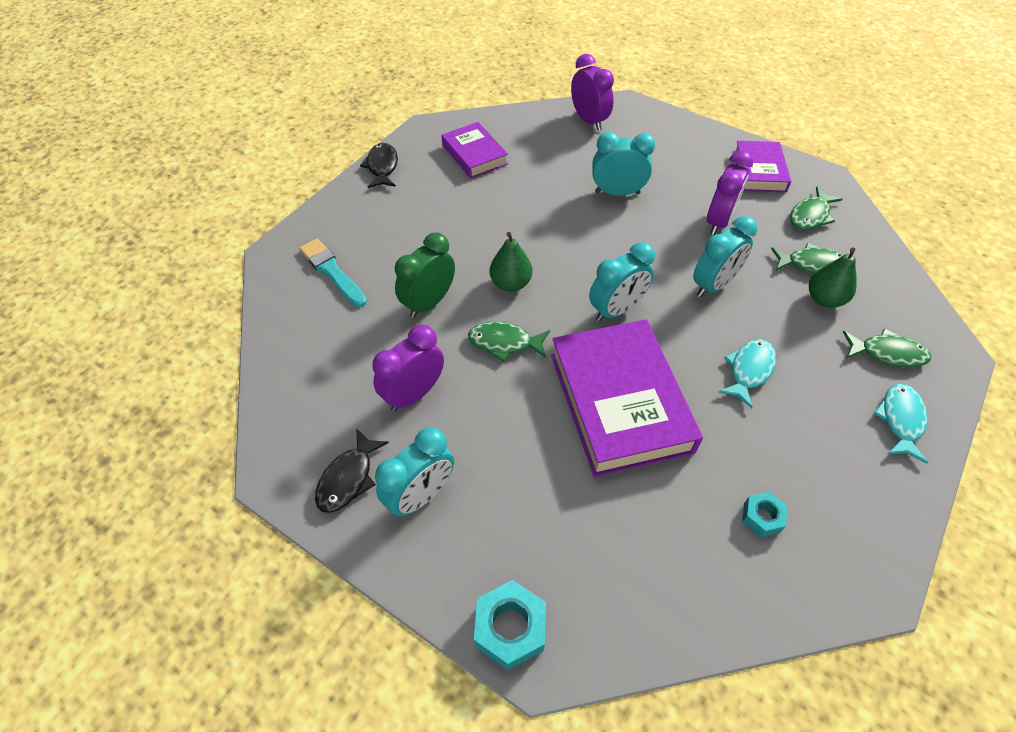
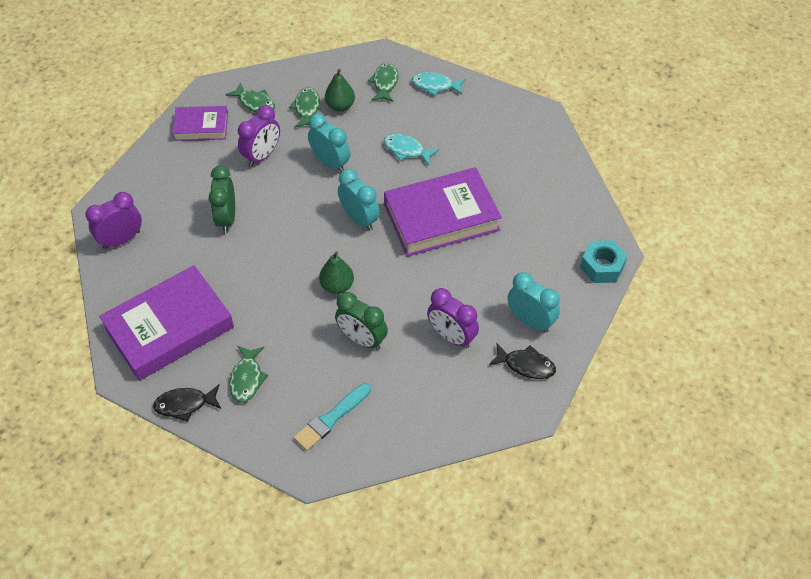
camera: 95 degrees left, 0 degrees up
purple book [442,122,508,178] -> purple book [99,265,234,381], size x1.80
green fish [468,322,550,362] -> green fish moved to [229,346,268,403]
turquoise clock [592,132,655,196] -> green clock [209,166,235,233]
purple clock [707,151,753,235] -> purple clock turned 105 degrees clockwise [238,105,280,167]
turquoise nut [742,492,788,537] -> none

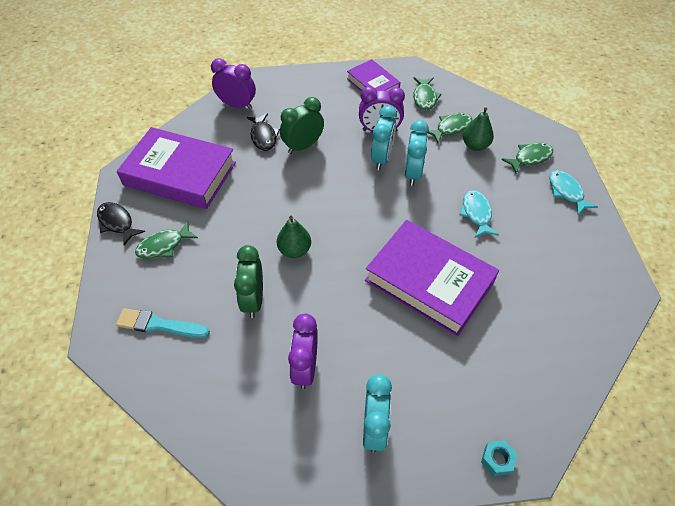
camera: 55 degrees right, 0 degrees up
turquoise clock [338,169,380,231] -> turquoise clock moved to [371,106,397,170]
black fish [489,344,556,379] -> black fish moved to [247,113,280,151]
turquoise nut [580,240,628,283] -> turquoise nut [481,440,518,476], size x0.60

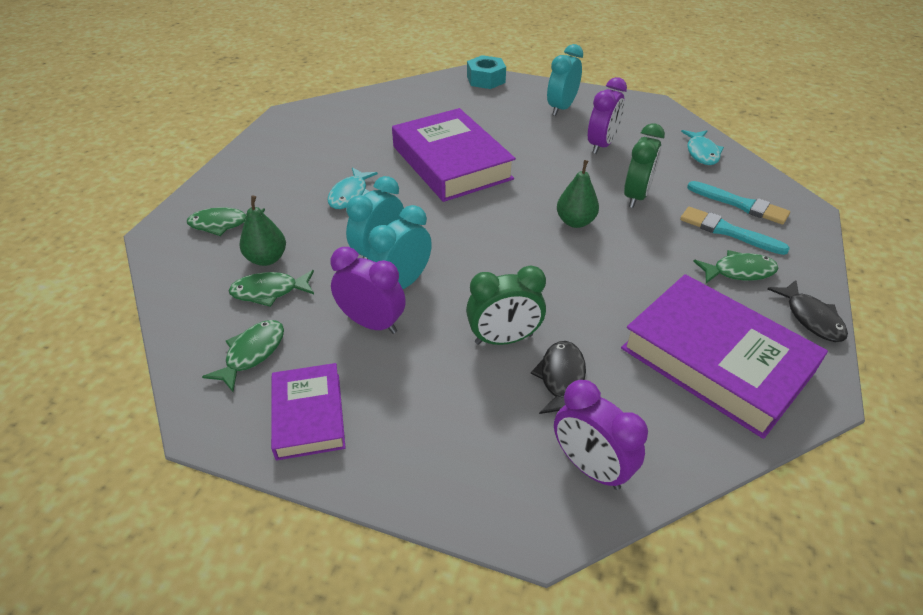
camera: 155 degrees left, 10 degrees down
turquoise nut [481,440,518,476] -> turquoise nut [467,55,506,89], size x1.65
turquoise fish [549,170,598,215] -> turquoise fish moved to [681,130,724,165]
none -> turquoise brush [680,207,790,255]

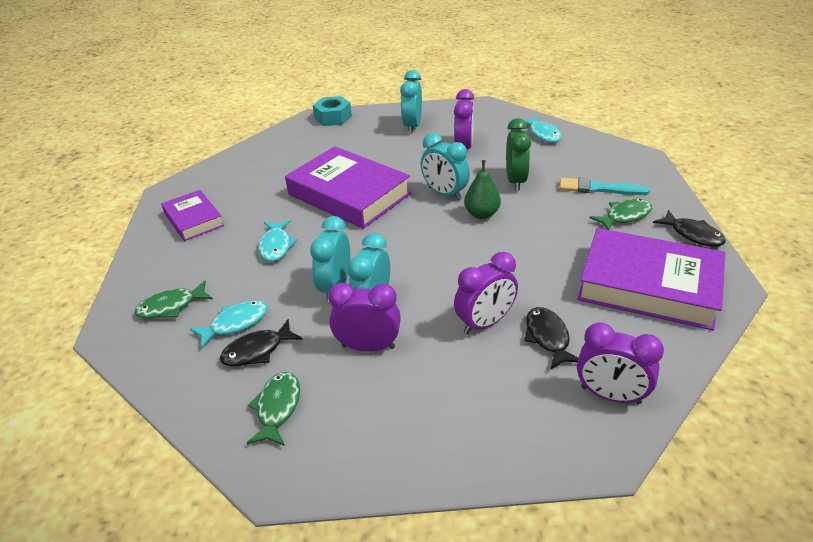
camera: 20 degrees left, 5 degrees down
green fish [228,270,314,307] -> black fish [220,319,302,366]
green pear [240,196,286,266] -> turquoise fish [190,301,268,348]
purple book [271,363,345,460] -> purple book moved to [161,190,224,241]
green clock [466,265,546,345] -> purple clock [454,252,518,334]
turquoise brush [687,181,790,225] -> none
none -> turquoise clock [421,133,470,200]

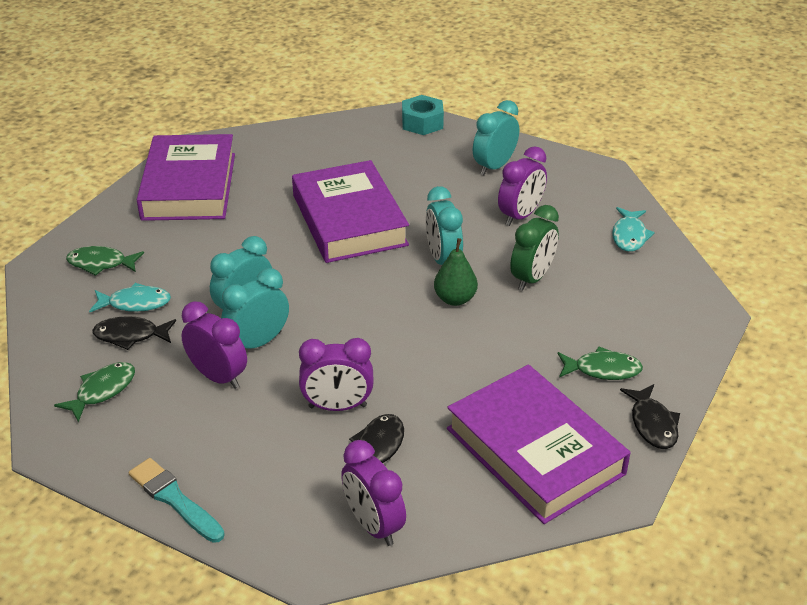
camera: 30 degrees right, 0 degrees up
purple book [161,190,224,241] -> purple book [137,134,235,221], size x1.80
turquoise fish [258,220,298,262] -> none
turquoise brush [560,178,650,195] -> turquoise brush moved to [129,458,225,543]

